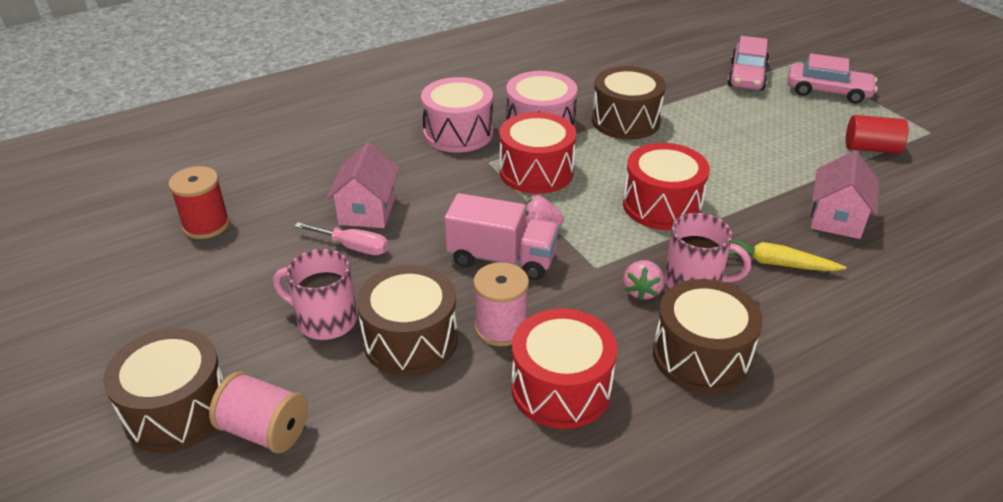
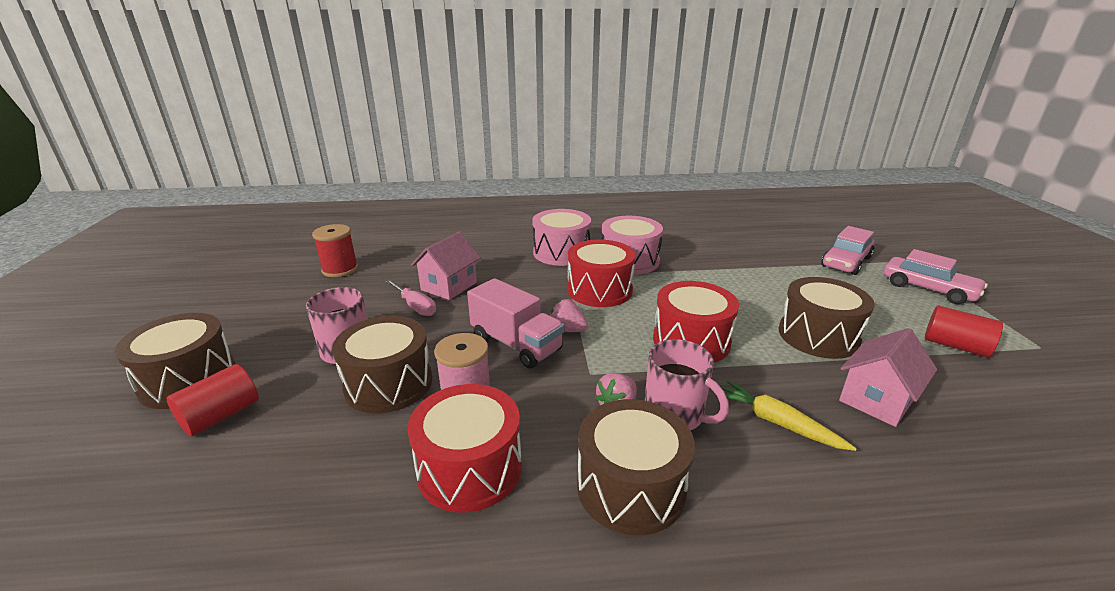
camera: 25 degrees right, 10 degrees down
pink spool [209,372,308,454] -> red cylinder [167,364,259,436]
brown drum [592,66,666,140] -> brown drum moved to [779,277,875,359]

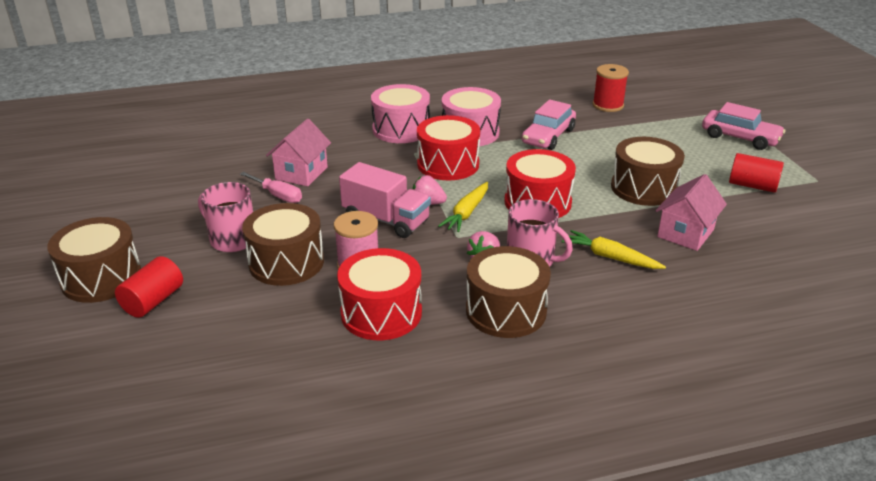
camera: 10 degrees left, 5 degrees up
red spool [312,224,358,277] -> red spool moved to [593,64,629,112]
pink car [821,226,874,275] -> pink car moved to [522,100,576,150]
none -> yellow carrot [438,182,488,232]

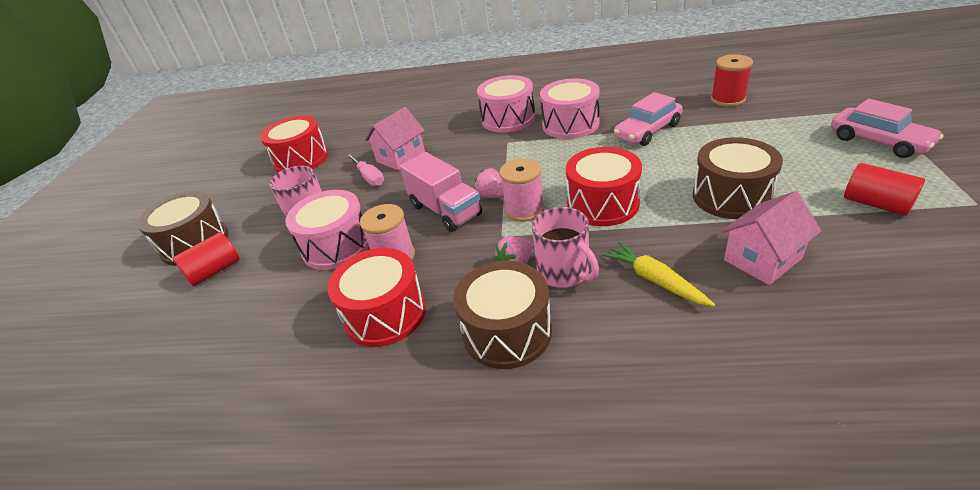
camera: 25 degrees right, 5 degrees up
brown drum [242,203,324,286] -> pink drum [285,190,369,270]
red drum [417,115,480,180] -> red drum moved to [260,116,329,173]
yellow carrot [438,182,488,232] -> pink spool [499,158,544,222]

